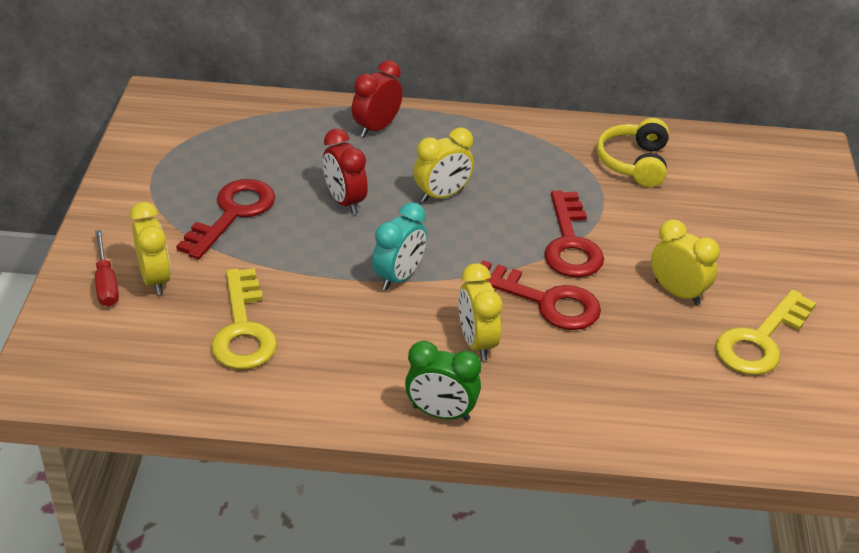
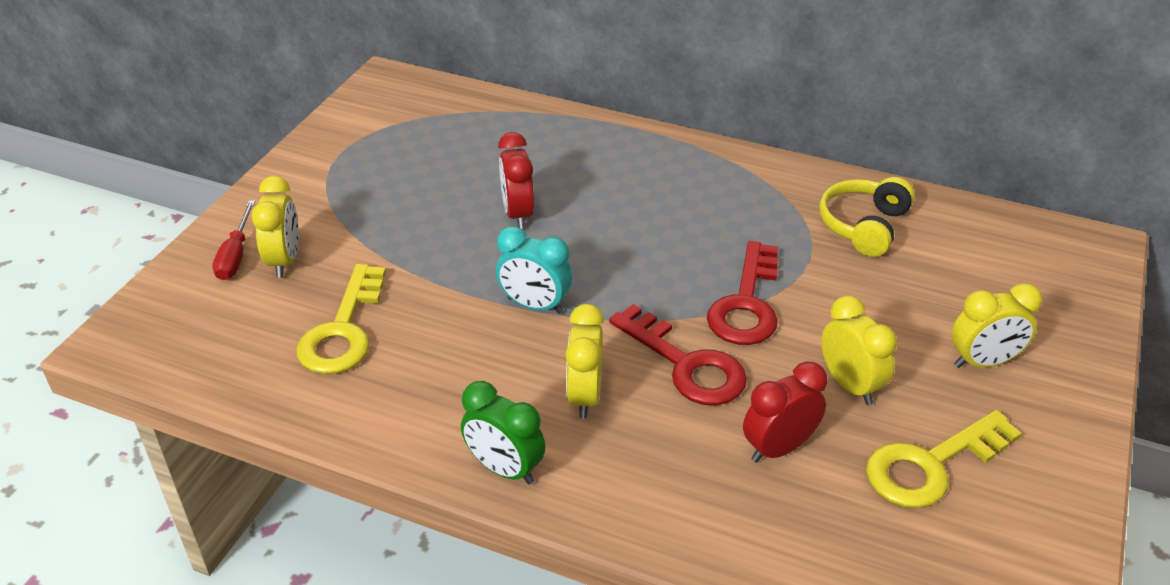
camera: 20 degrees right, 0 degrees up
red key [176,179,275,260] -> none
red clock [352,60,403,137] -> red clock moved to [743,362,827,463]
turquoise clock [372,202,427,290] -> turquoise clock turned 60 degrees clockwise [496,226,572,314]
yellow clock [414,128,474,203] -> yellow clock moved to [952,283,1042,368]

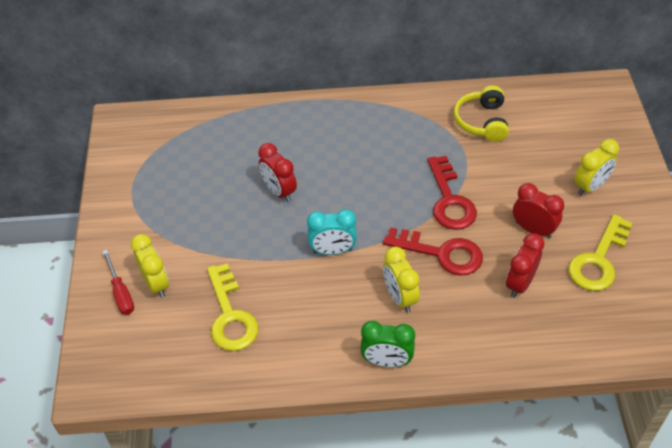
camera: 25 degrees left, 10 degrees up
yellow clock [821,295,897,405] -> red clock [513,183,564,238]

